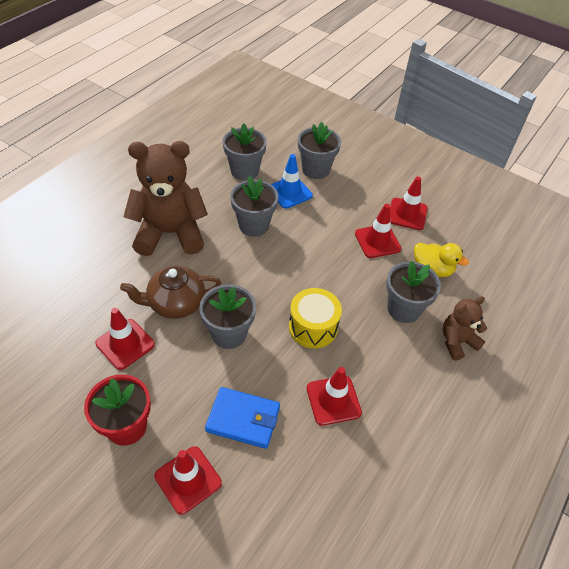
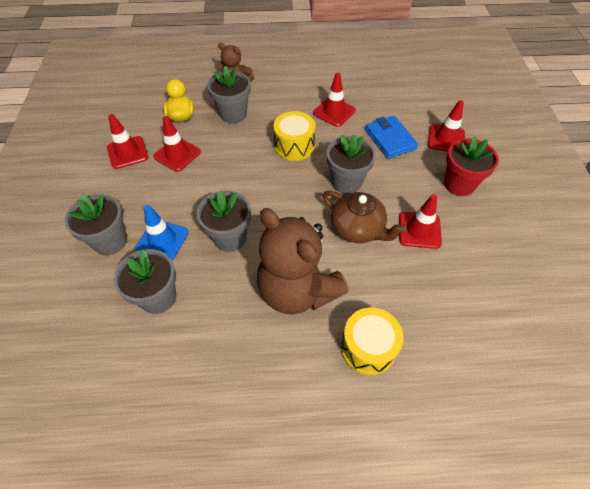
camera: 125 degrees left, 5 degrees up
none -> yellow drum [341,307,403,375]

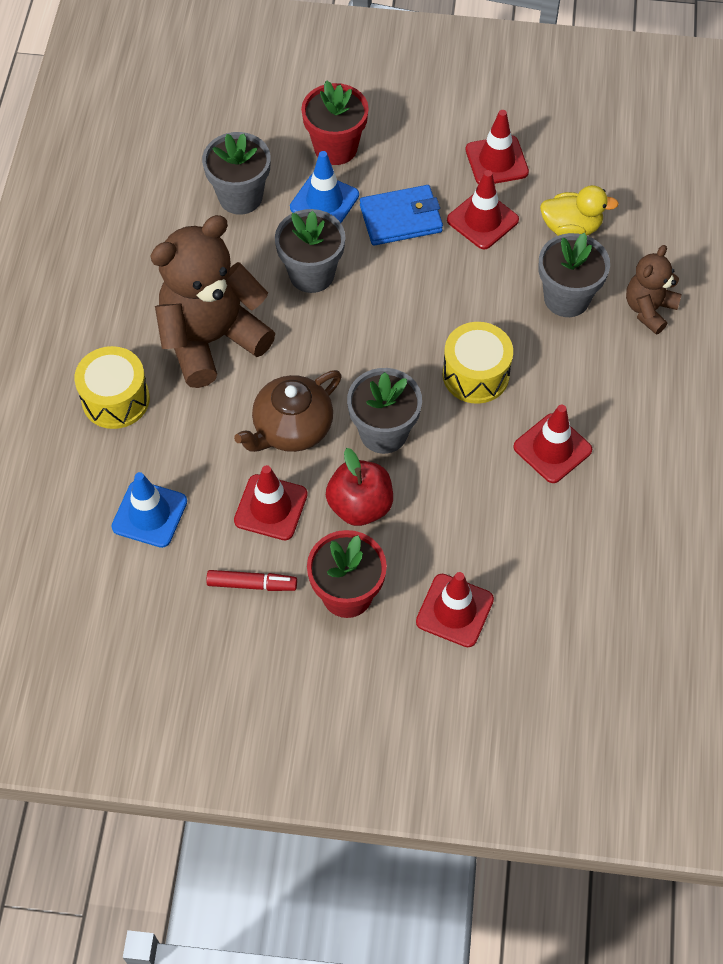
camera: 100 degrees right, 5 degrees up
grey flower pot [65,194,127,255] -> red flower pot [301,80,369,165]
blue wallet [365,116,418,159] -> blue wallet moved to [360,185,443,246]
none -> blue traffic cone [111,472,187,548]
none -> red marker [206,570,297,591]
none -> red apple [326,448,393,526]

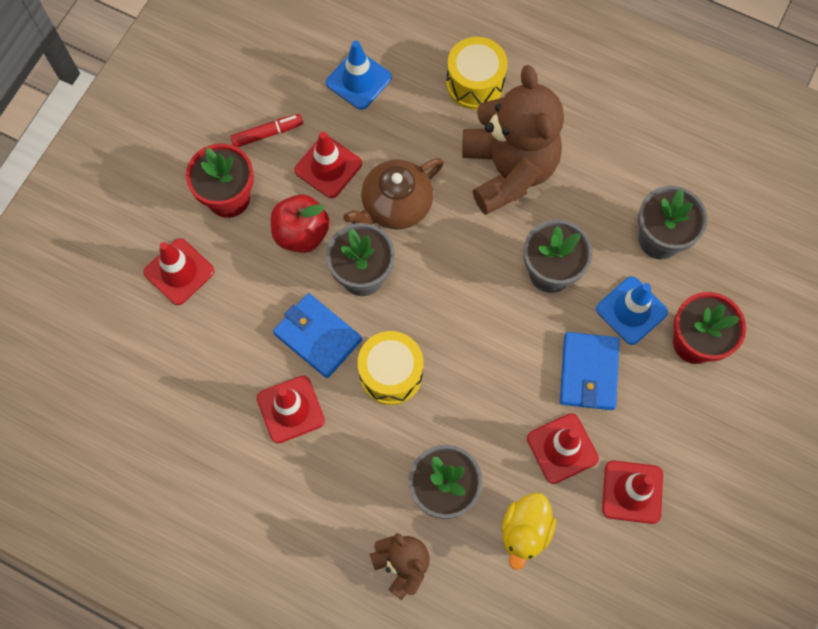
camera: 110 degrees right, 10 degrees up
red marker [206,570,297,591] -> red marker turned 135 degrees counterclockwise [230,114,303,147]
brown teapot [234,370,342,452] -> brown teapot turned 105 degrees counterclockwise [343,158,443,230]
none -> blue wallet [273,293,362,378]

